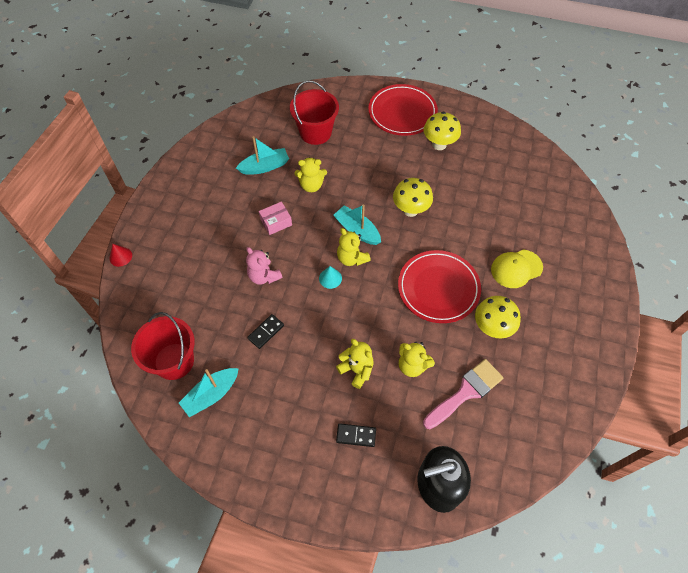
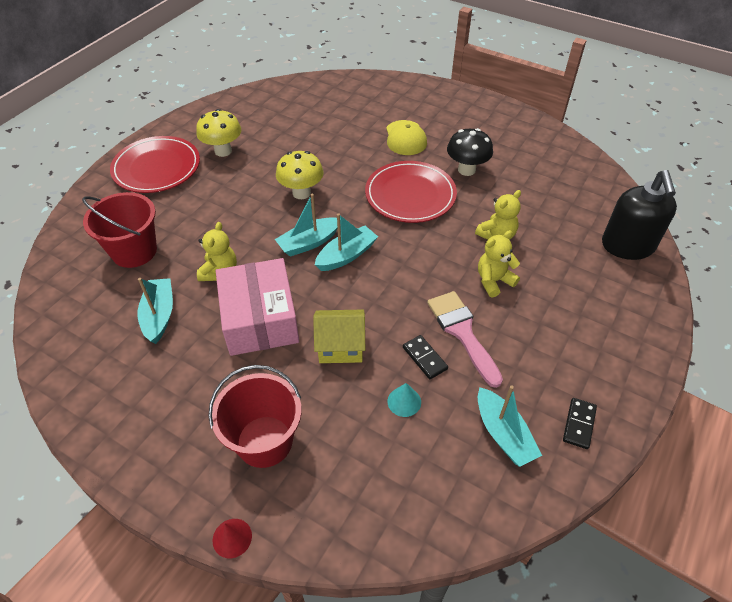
camera: 75 degrees left, 10 degrees down
red bucket [131,312,195,380] -> red bucket moved to [209,365,302,468]
pink teddy bear [246,247,282,285] -> yellow house [313,310,365,363]
pink box [259,202,292,235] -> pink box [216,258,299,356], size x2.17
turquoise cone [319,266,342,289] -> turquoise cone moved to [387,383,421,417]
black domino [336,423,376,447] -> black domino moved to [563,398,597,449]
yellow teddy bear [337,228,371,266] -> turquoise boat [315,213,378,271]
pink brush [423,359,503,429] -> pink brush moved to [427,291,503,388]
yellow mushroom [475,296,521,338] -> black mushroom [447,128,493,176]

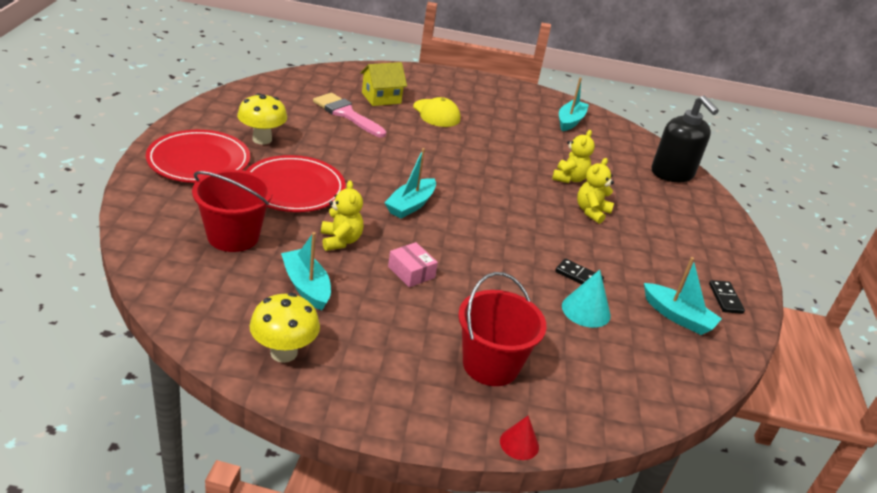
camera: 30 degrees left, 15 degrees down
pink box [216,258,299,356] -> pink box [388,242,438,287], size x0.46
yellow mushroom [276,151,324,199] -> yellow mushroom moved to [249,293,320,363]
yellow house [313,310,365,363] -> yellow house moved to [360,62,407,106]
turquoise boat [315,213,378,271] -> turquoise boat moved to [559,78,589,131]
red plate [365,161,457,223] -> red plate moved to [246,155,346,212]
turquoise cone [387,383,421,417] -> turquoise cone [562,270,611,328], size x1.53
pink brush [427,291,503,388] -> pink brush moved to [313,93,386,138]
black mushroom [447,128,493,176] -> none

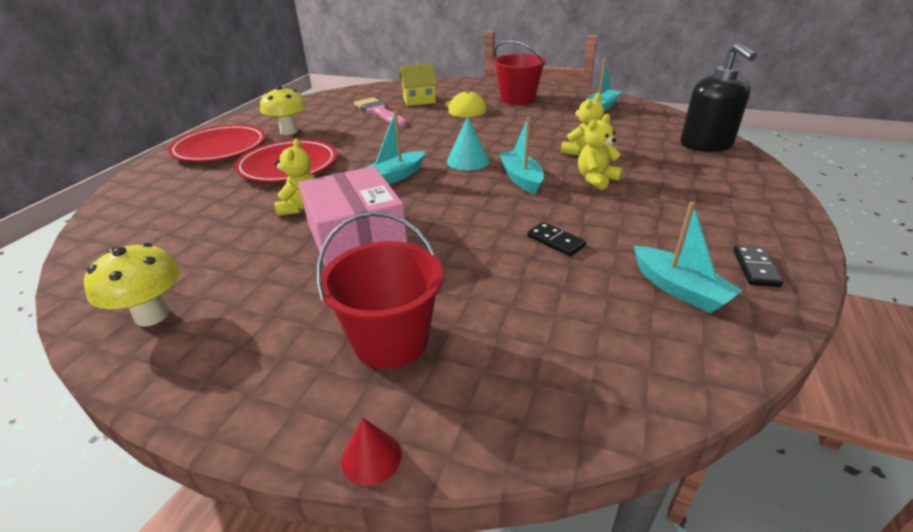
camera: 20 degrees right, 0 degrees up
red bucket [192,170,273,252] -> red bucket moved to [493,40,546,105]
turquoise boat [281,232,331,311] -> turquoise boat moved to [499,117,544,194]
pink box [388,242,438,287] -> pink box [299,166,407,267], size x2.17
turquoise cone [562,270,611,328] -> turquoise cone moved to [447,116,490,170]

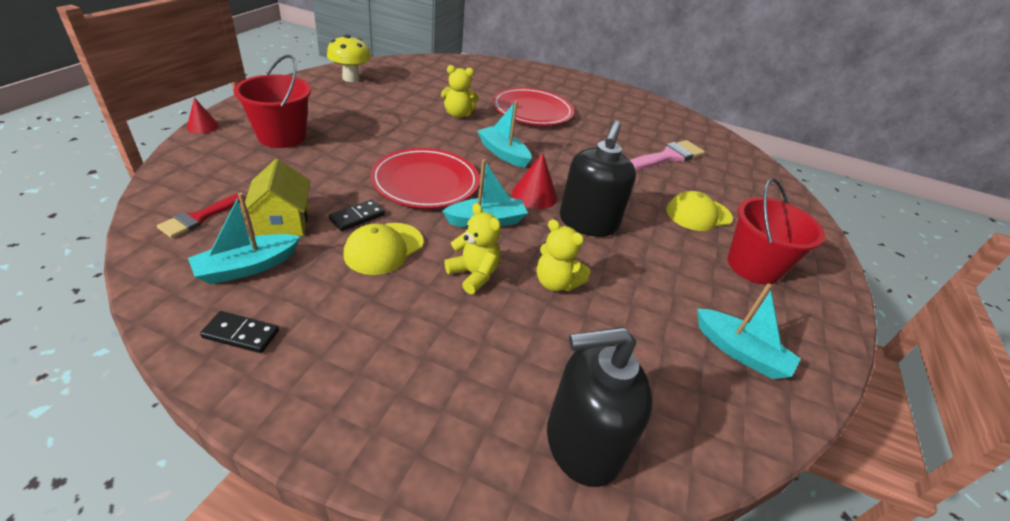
camera: 85 degrees right, 5 degrees up
red plate [168,125,266,162] -> red plate moved to [370,148,480,208]
yellow mushroom [260,86,307,135] -> none
pink box [299,166,407,267] -> none
yellow house [400,63,437,106] -> yellow house moved to [242,159,310,236]
turquoise cone [447,116,490,170] -> red cone [512,152,557,209]
none -> red brush [157,194,245,238]
none -> yellow cap [344,223,424,275]
none -> black soap dispenser [560,121,636,237]

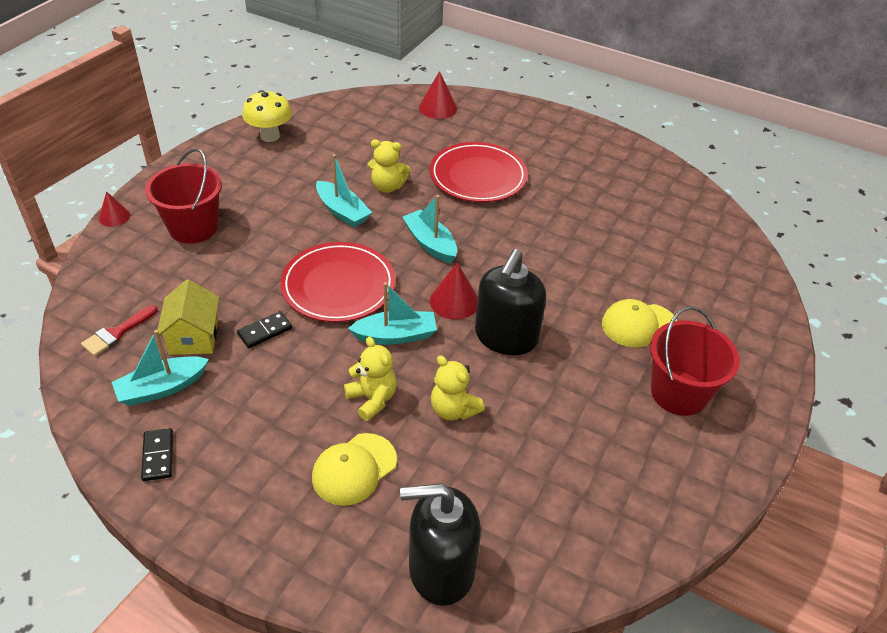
camera: 10 degrees right, 5 degrees up
black domino [200,311,279,353] -> black domino turned 60 degrees clockwise [141,428,173,481]
yellow cap [344,223,424,275] -> yellow cap moved to [312,433,397,506]
pink brush [630,140,705,170] -> none
turquoise boat [697,283,801,379] -> turquoise boat moved to [316,154,372,228]
none -> red cone [419,71,457,119]

